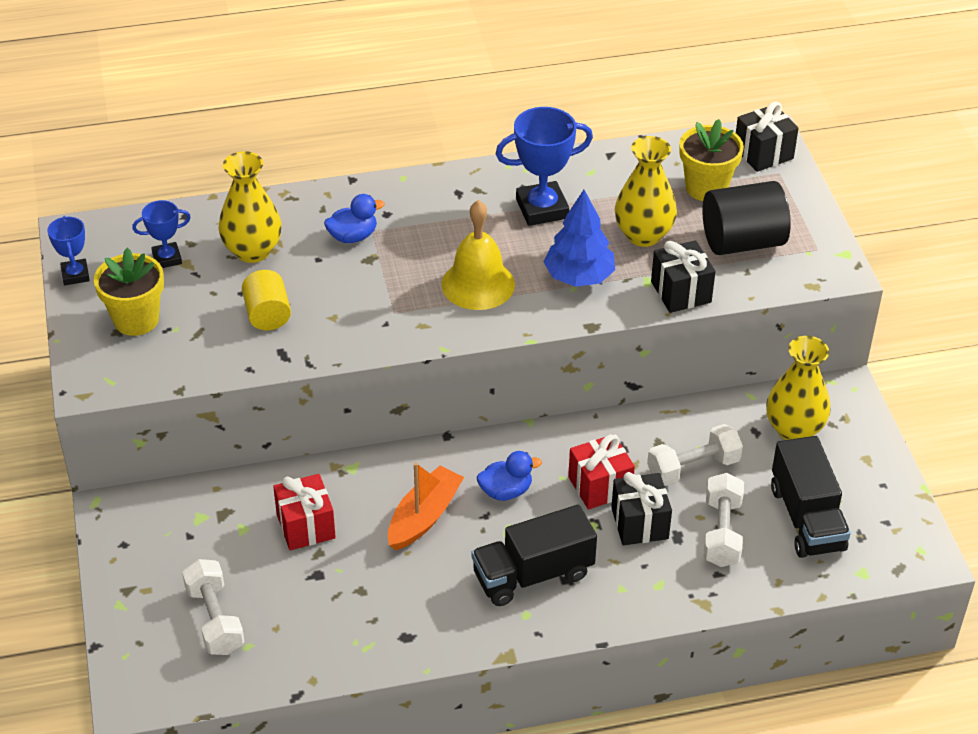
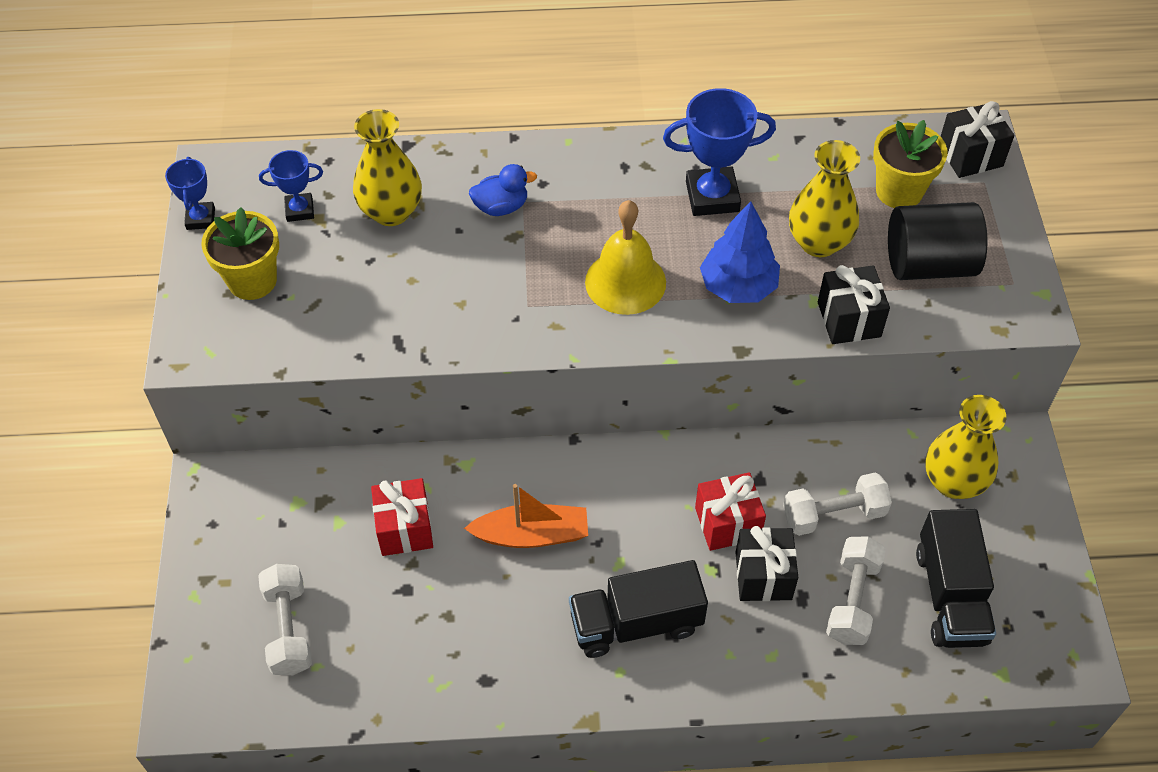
camera: 10 degrees right, 10 degrees up
yellow cylinder [242,270,291,330] -> none
orange boat [388,462,464,550] -> orange boat turned 45 degrees clockwise [464,484,588,548]
blue duck [477,451,542,501] -> none

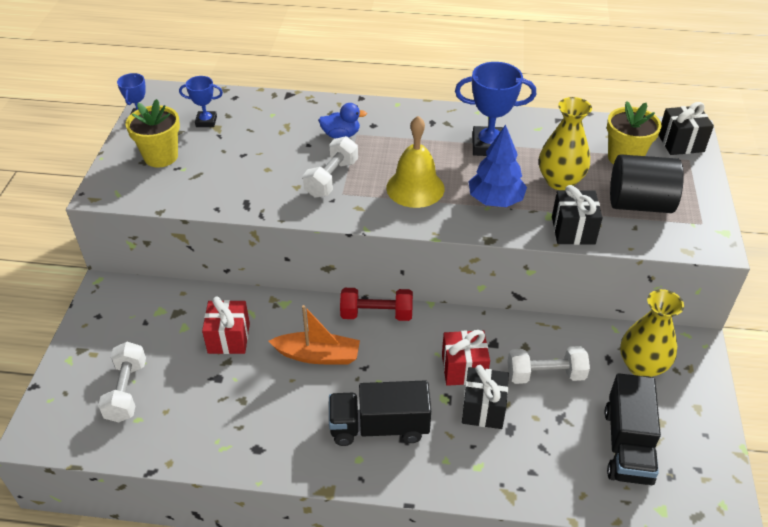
camera: 10 degrees right, 10 degrees down
yellow vase [353,109,422,226] -> none
white dumbbell [826,536,886,645] -> white dumbbell moved to [303,136,358,198]
none -> red dumbbell [340,288,413,321]

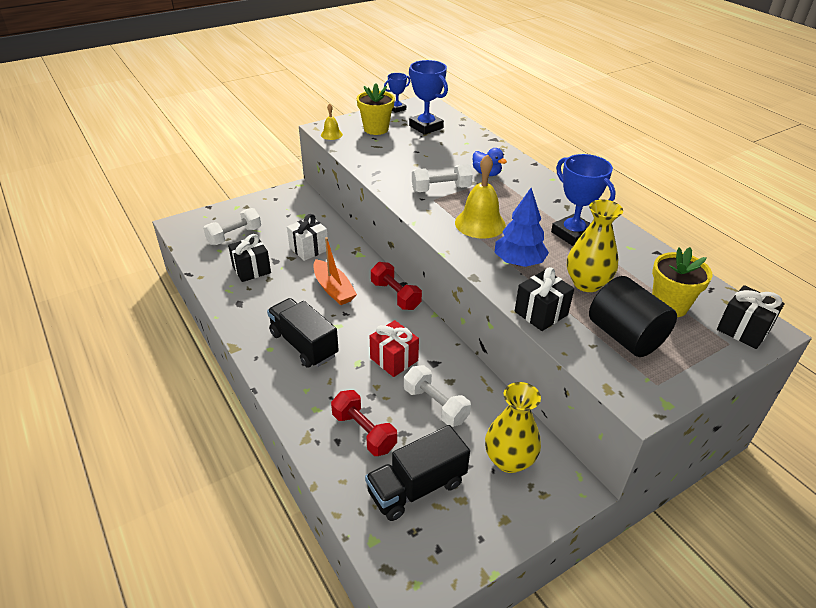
camera: 50 degrees right, 5 degrees down
blue trophy [179,76,223,127] -> blue trophy [409,60,448,135], size x1.75
red gift [202,297,250,354] -> white gift [287,214,328,261]
black gift [462,365,509,429] -> black gift moved to [228,234,271,282]
none -> yellow bell [321,103,343,140]
none -> red dumbbell [331,390,397,456]

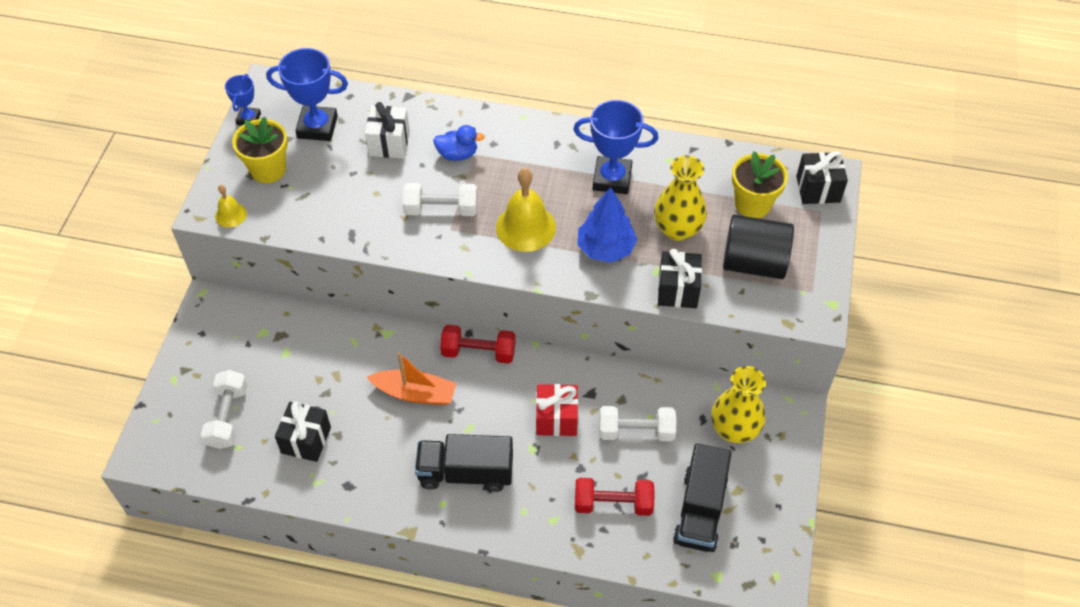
camera: 45 degrees left, 15 degrees up
white gift [287,214,328,261] -> white gift moved to [365,102,410,159]
white dumbbell [412,164,473,192] -> white dumbbell turned 60 degrees clockwise [403,183,478,216]

